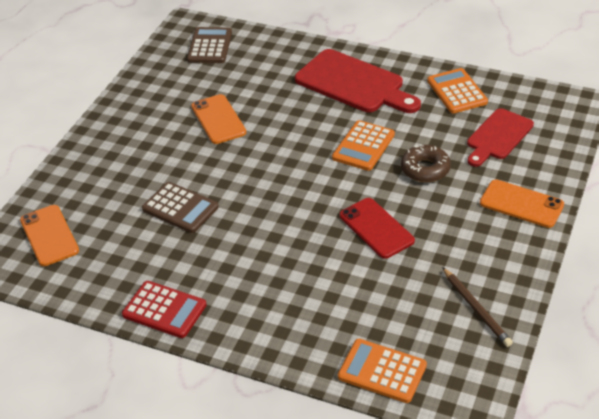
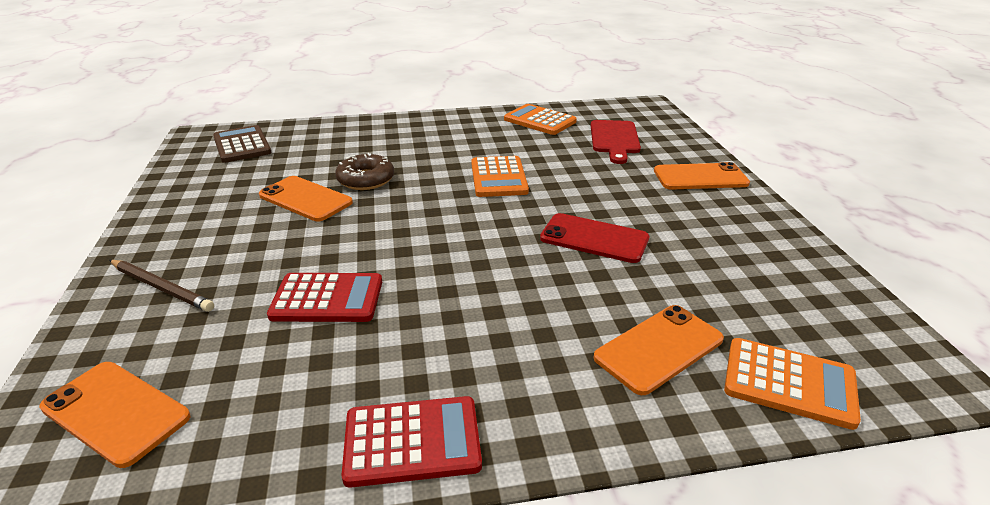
camera: 35 degrees left, 10 degrees down
brown calculator [142,182,219,233] -> red calculator [267,273,382,322]
red cutting board [295,49,421,113] -> none
orange calculator [338,339,427,403] -> orange calculator turned 150 degrees counterclockwise [724,338,861,430]
brown donut [401,145,451,182] -> brown donut moved to [335,153,394,190]
brown pencil [442,267,513,347] -> brown pencil moved to [109,260,214,312]
none -> orange phone [593,305,724,395]

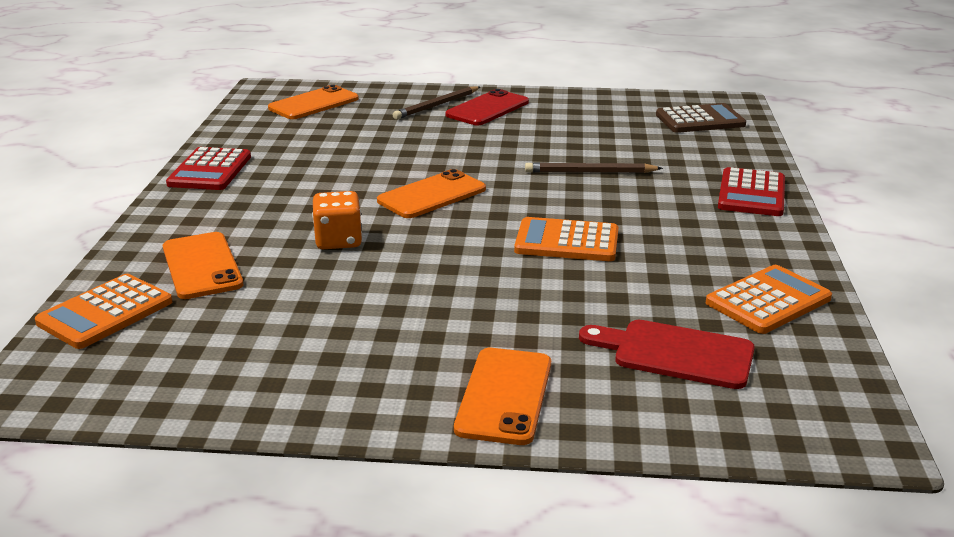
camera: 105 degrees right, 5 degrees down
orange phone [259,176,353,222] -> orange phone moved to [377,169,486,218]
red calculator [267,273,382,322] -> red calculator moved to [718,167,785,216]
brown donut [335,153,394,190] -> brown pencil [525,162,663,173]
red phone [540,213,649,263] -> red phone moved to [446,89,529,125]
none -> orange dice [312,191,362,249]

